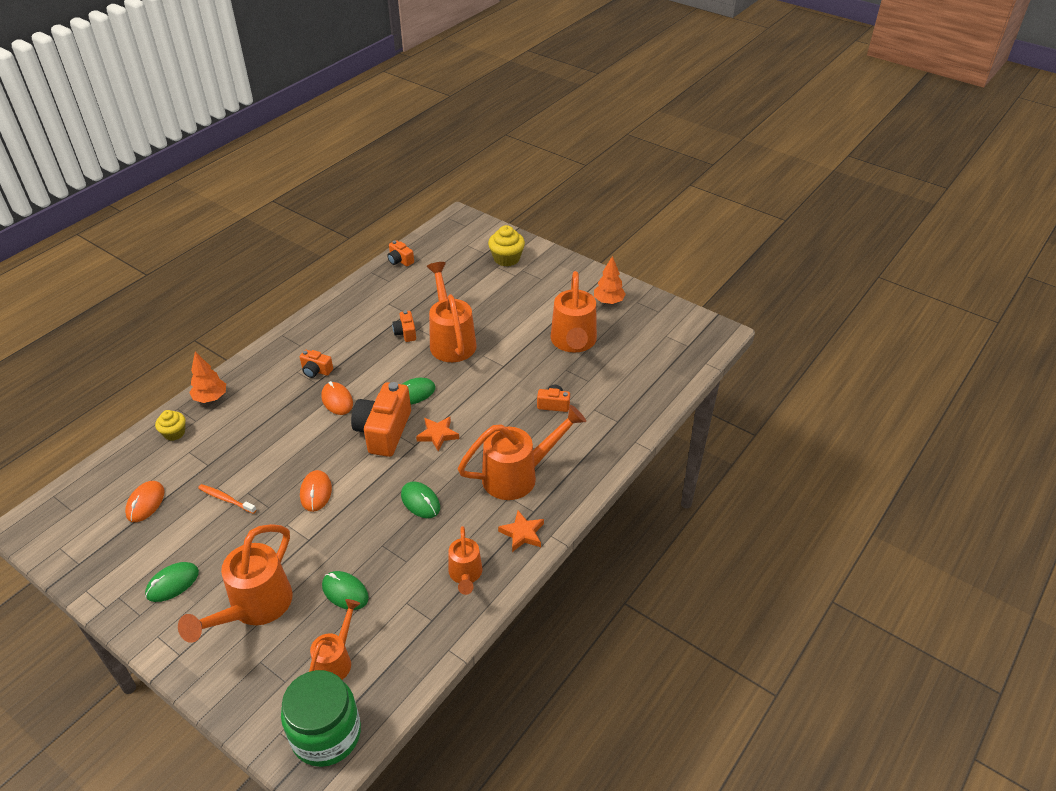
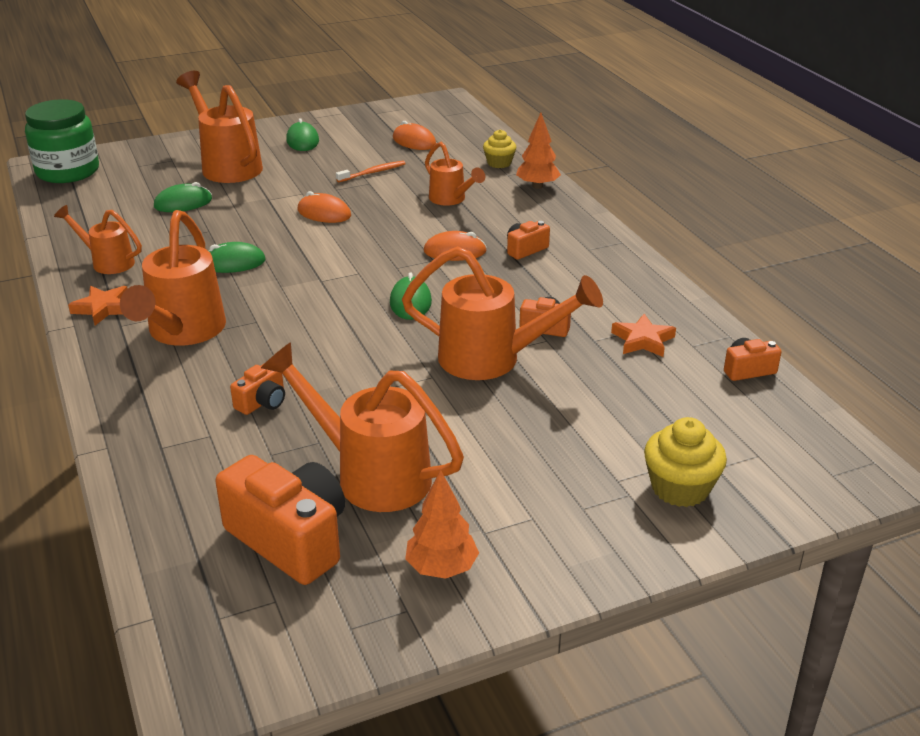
camera: 120 degrees right, 10 degrees down
orange watering can [309,599,360,680] -> orange watering can moved to [425,142,485,206]
orange camera [351,382,411,457] -> orange camera moved to [215,455,345,585]
orange star [416,417,459,451] -> orange star moved to [611,314,676,357]

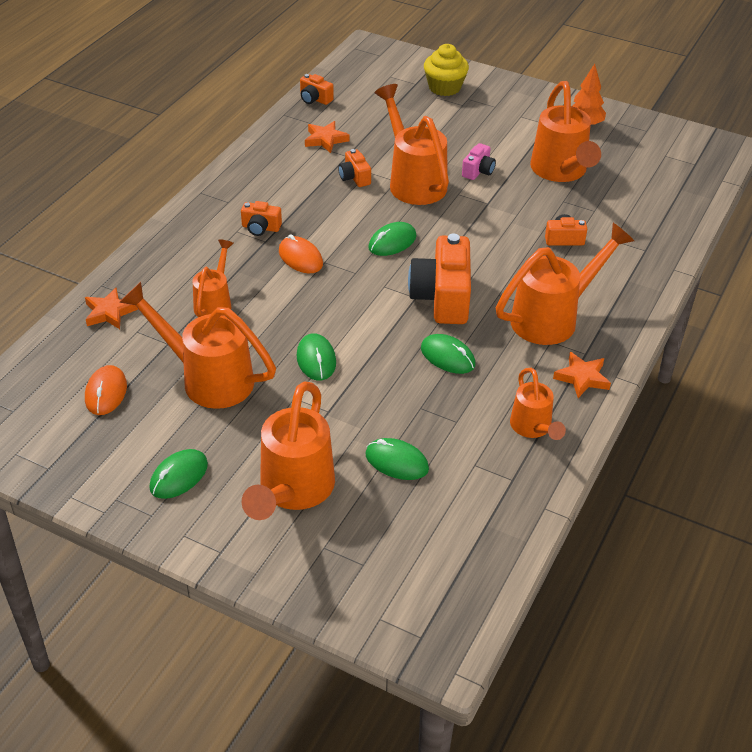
camera: 130 degrees left, 10 degrees up
green jar [25,99,99,183] -> none
orange camera [215,455,345,585] -> orange camera moved to [408,233,471,324]
orange mouse [298,191,351,223] -> green mouse [296,333,336,381]
orange toothbrush [336,160,406,182] -> orange watering can [119,282,276,409]
yellow cupcake [483,130,516,168] -> orange star [85,288,138,329]
orange tree [516,113,561,189] -> none
none -> pink camera [462,143,496,180]

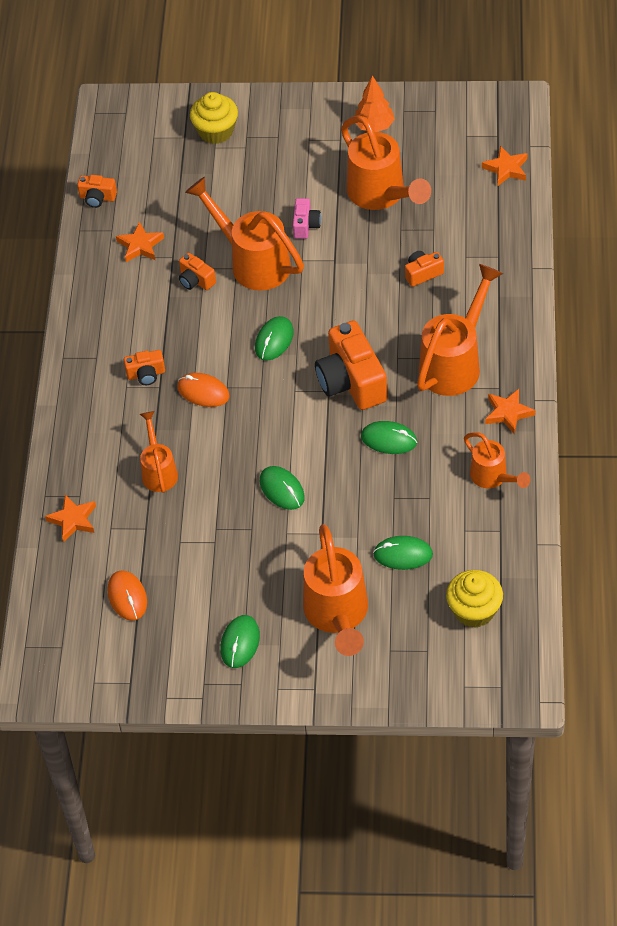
camera: 20 degrees left, 10 degrees up
orange watering can [119,282,276,409] -> none
none -> yellow cupcake [446,570,503,628]
none -> orange star [482,146,527,186]

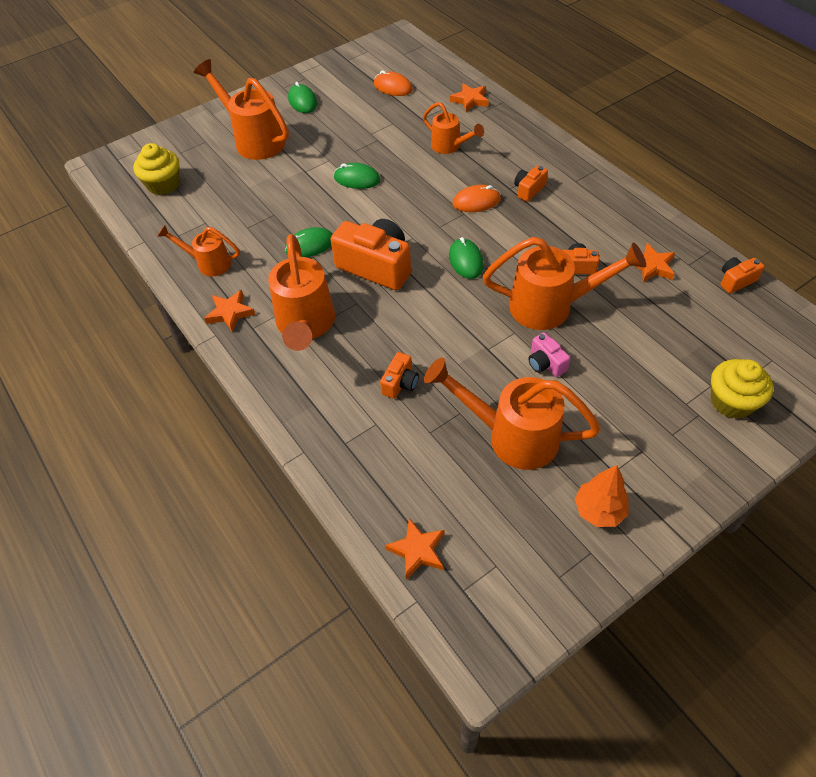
camera: 140 degrees right, 0 degrees up
green mouse [373,536,433,570] -> none

